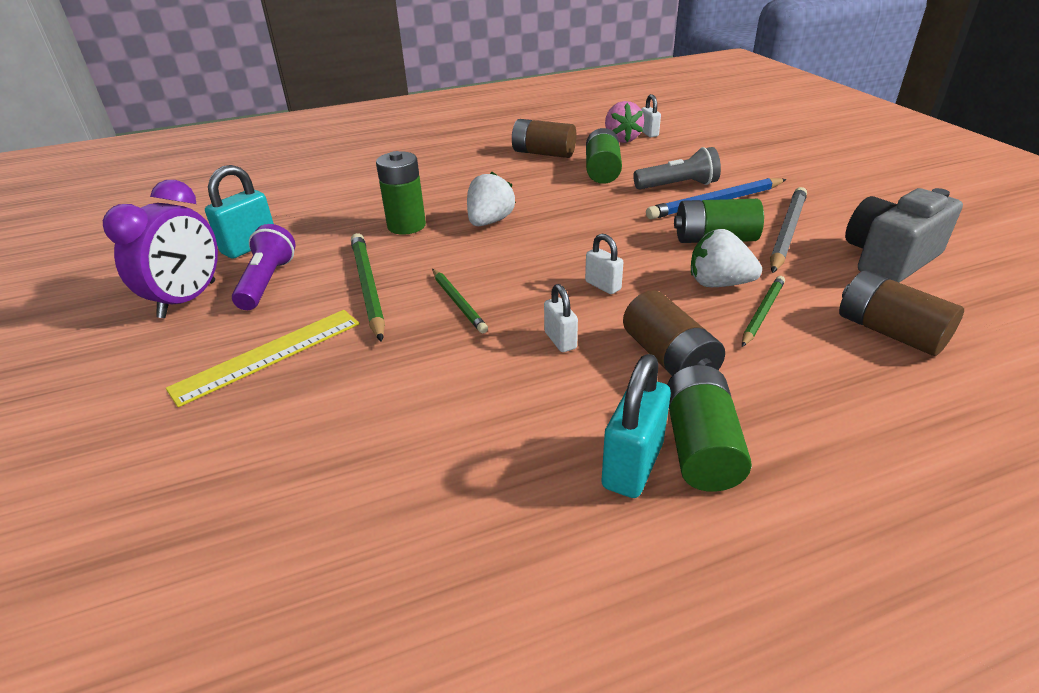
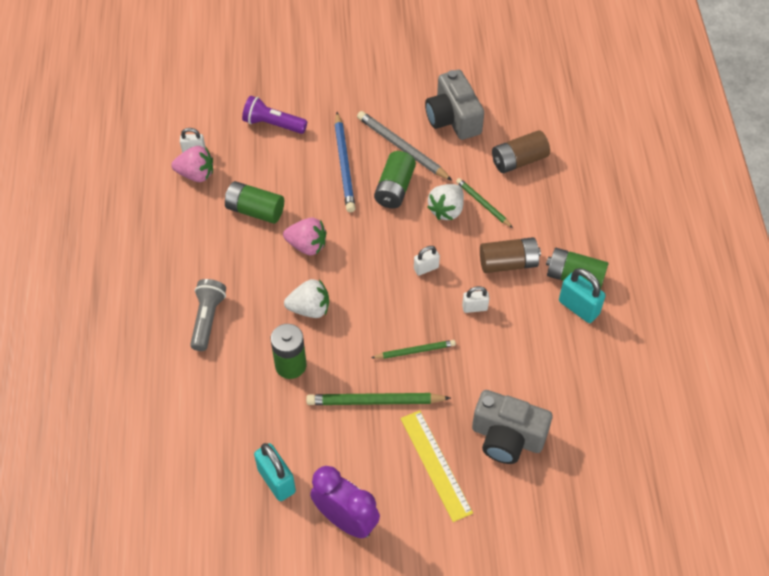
camera: 75 degrees left, 20 degrees up
purple flashlight [232,224,296,310] -> purple flashlight moved to [242,96,307,134]
white strawberry [467,172,516,226] -> white strawberry turned 135 degrees clockwise [284,279,329,318]
brown battery [512,119,576,158] -> none
grey flashlight [633,147,721,189] -> grey flashlight moved to [190,279,226,351]
none -> pink strawberry [283,217,326,255]
none -> grey camera [472,390,553,464]

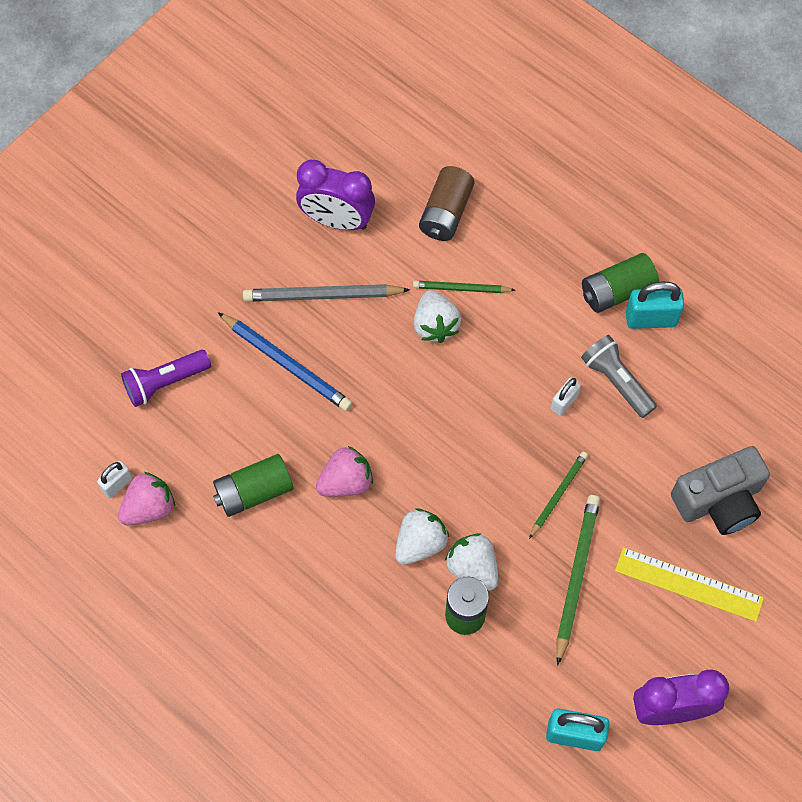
camera: 45 degrees left, 10 degrees up
grey flashlight [190,279,226,351] -> grey flashlight moved to [581,335,657,418]
green pencil [306,393,451,405] -> green pencil turned 150 degrees clockwise [556,495,600,665]
green battery [374,151,416,209] -> none
white padlock [414,246,440,276] -> none
grey camera [425,70,484,140] -> purple clock [296,160,375,230]
brown battery [480,237,541,273] -> none
none -> white strawberry [445,533,498,591]

